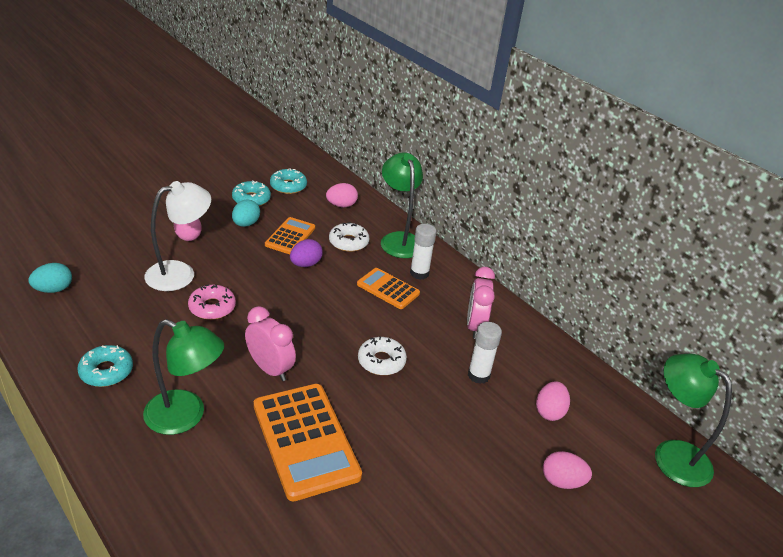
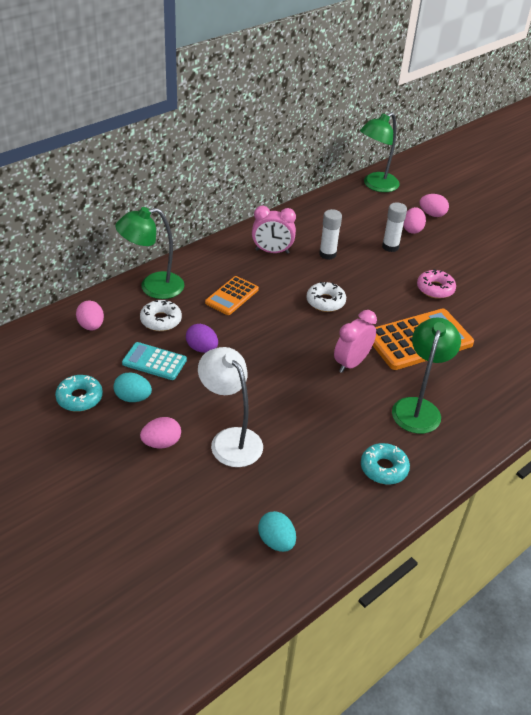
camera: 90 degrees left, 5 degrees up
pink donut [188,284,236,320] -> pink donut moved to [417,269,456,299]
orange calculator [265,217,315,254] -> turquoise calculator [122,342,187,380]
turquoise donut [270,168,307,194] -> none
white glue stick [410,224,437,280] -> white glue stick moved to [382,202,407,252]
pink egg [536,381,570,421] -> pink egg moved to [420,194,449,217]

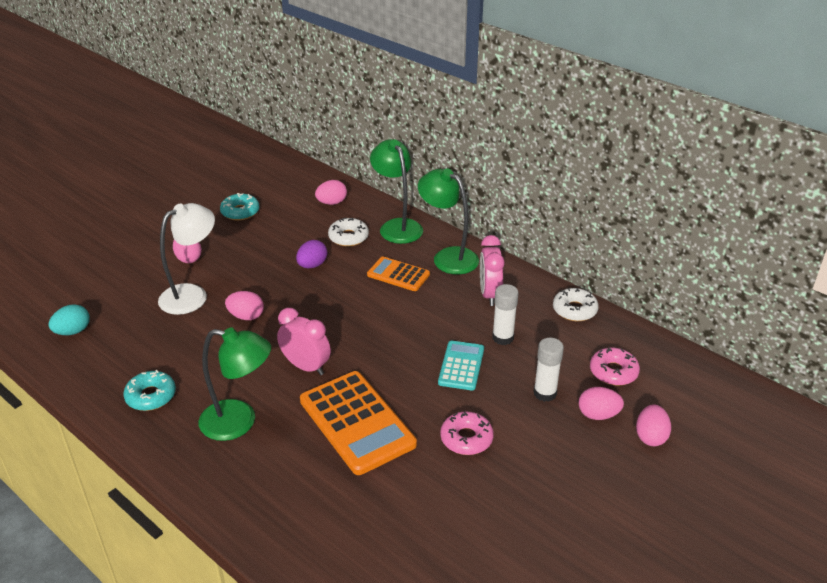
camera: 85 degrees right, 5 degrees down
turquoise egg [114,373,152,402] -> none
turquoise calculator [122,342,187,380] -> turquoise calculator moved to [438,341,484,391]
white donut [306,282,346,312] -> white donut moved to [553,288,599,321]
green lamp [360,112,400,192] -> green lamp moved to [418,168,479,274]
none -> pink egg [225,291,264,320]
none -> pink donut [590,348,640,386]

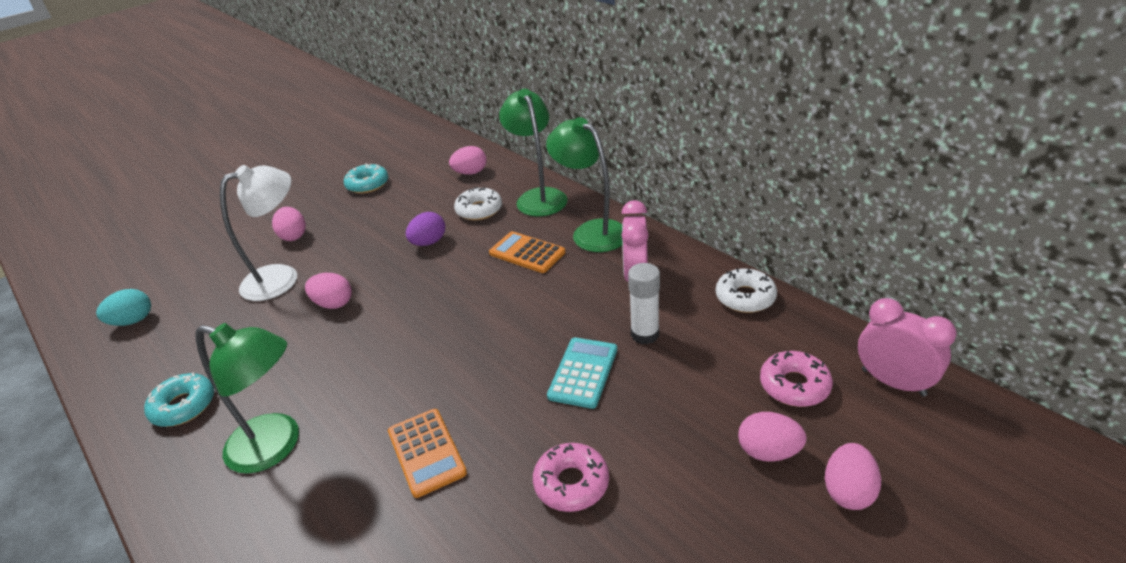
camera: 10 degrees right, 0 degrees up
pink clock [277,308,331,375] -> pink clock moved to [858,298,957,396]
orange calculator [300,371,417,475] -> orange calculator [388,409,467,498], size x0.57
white glue stick [533,338,564,402] -> none

